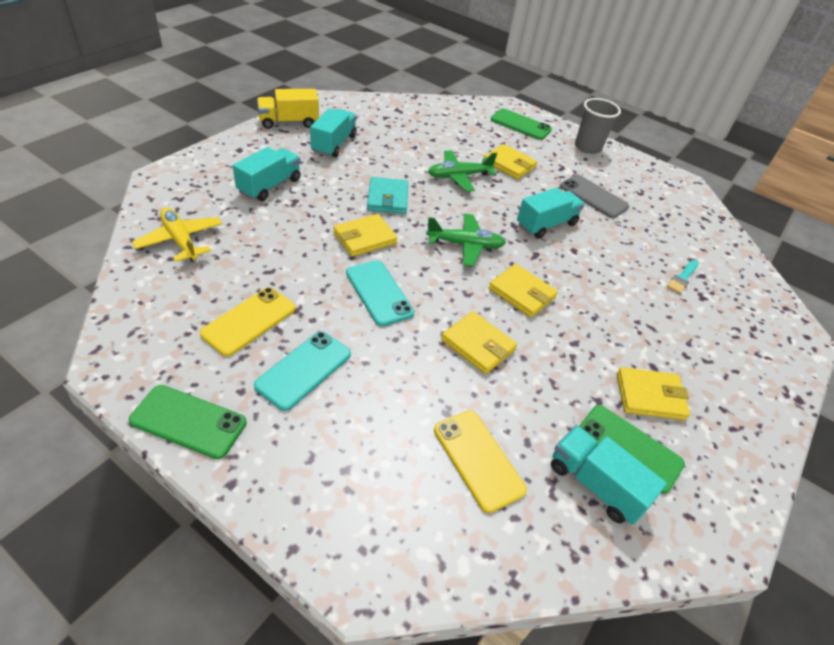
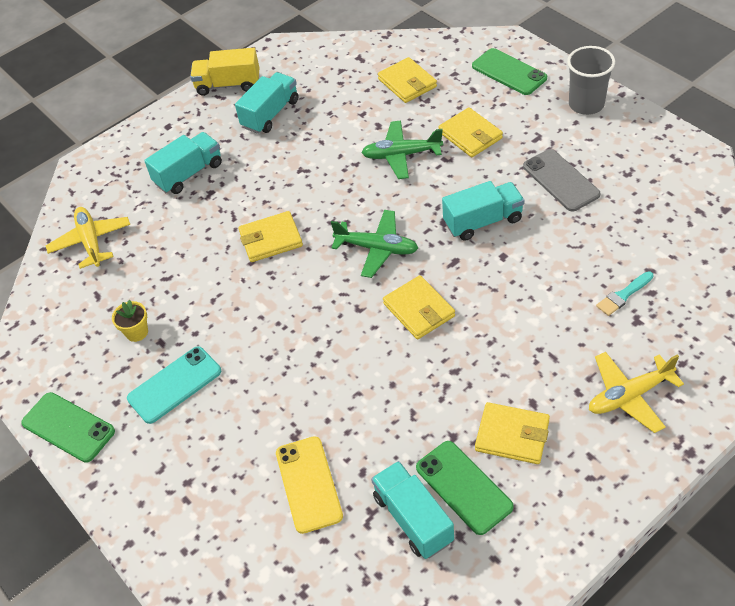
camera: 25 degrees right, 5 degrees up
yellow phone [200,287,296,356] -> yellow flower pot [112,300,148,342]
turquoise phone [346,260,414,326] -> none
turquoise wallet [367,177,408,214] -> none
yellow wallet [441,311,517,374] -> yellow wallet moved to [378,57,437,103]
none -> yellow plane [589,352,684,433]

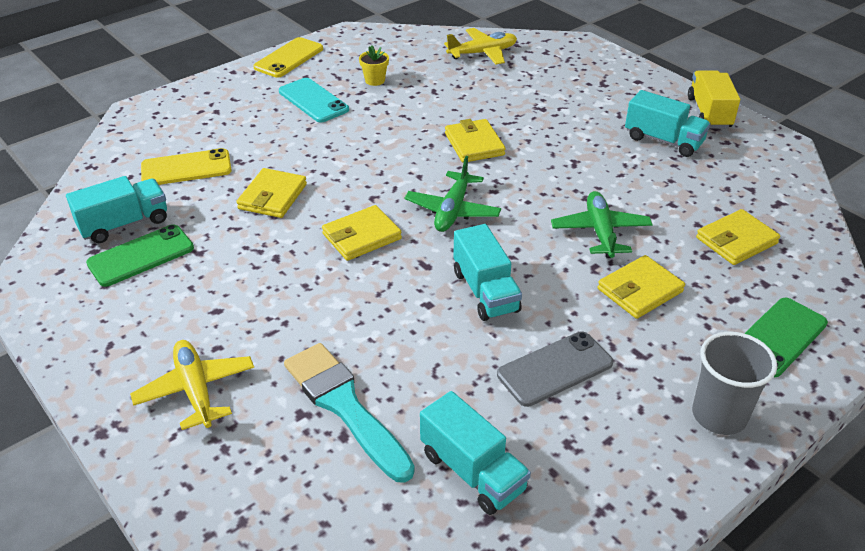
camera: 85 degrees right, 10 degrees down
green phone [21,392,115,463] -> yellow phone [253,37,323,77]
turquoise truck [144,132,222,194] -> turquoise truck moved to [420,391,531,515]
yellow wallet [475,402,550,464] -> yellow wallet moved to [236,168,307,218]
turquoise brush [596,271,654,316] -> turquoise brush [284,343,415,483], size x2.07

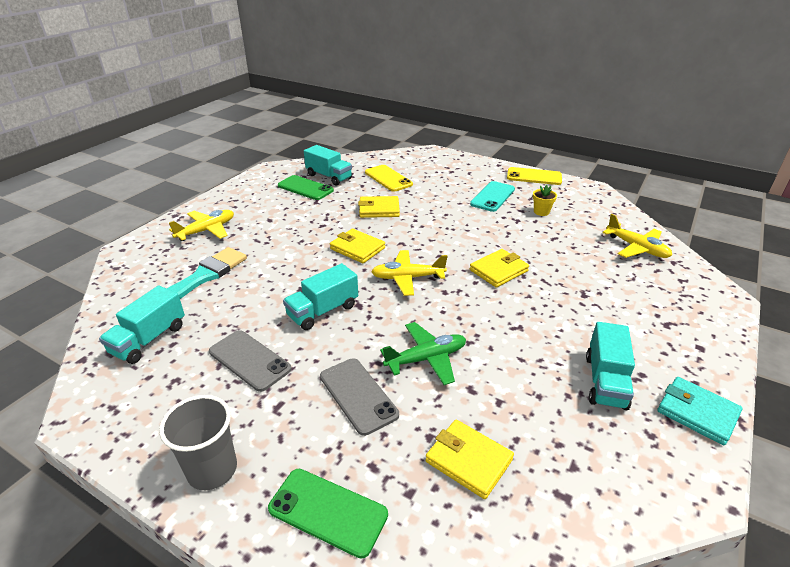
camera: 70 degrees right, 5 degrees down
green plane [405,156,501,232] -> yellow plane [371,250,448,296]
yellow wallet [598,255,685,319] -> grey phone [320,358,399,436]
yellow truck [688,71,740,128] -> turquoise wallet [657,377,743,445]

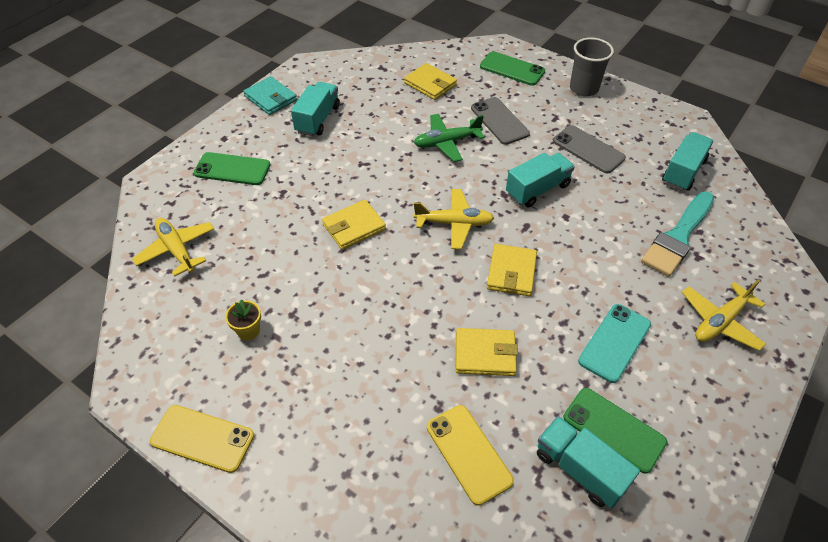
camera: 175 degrees left, 15 degrees up
yellow wallet [330,229,385,263] -> yellow wallet turned 60 degrees clockwise [487,244,537,296]
turquoise phone [470,181,515,212] -> turquoise phone moved to [578,304,651,383]
none -> green phone [194,152,271,185]

